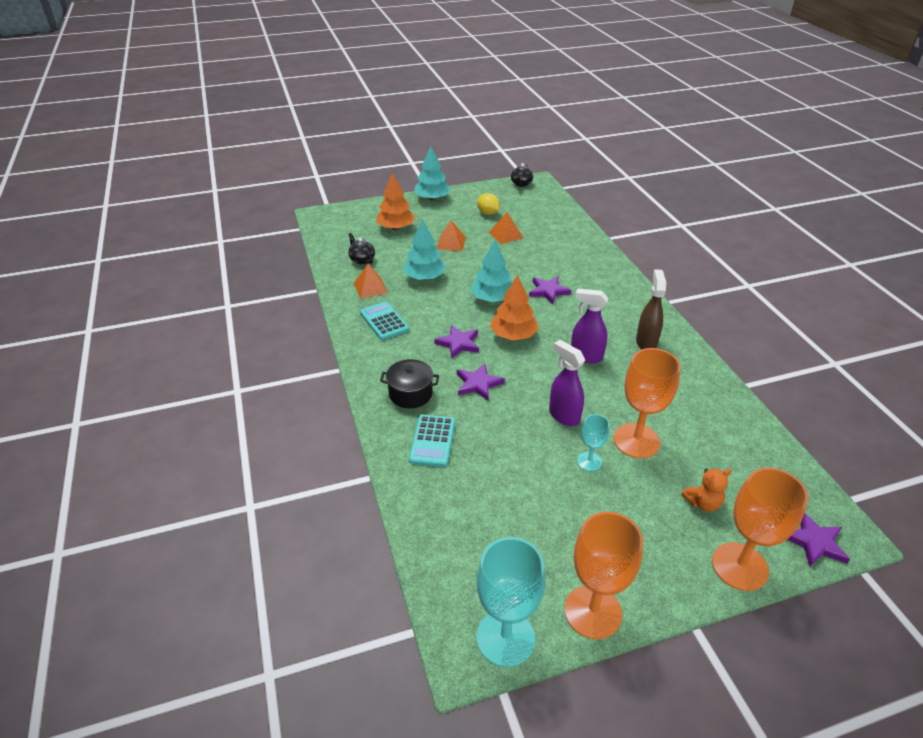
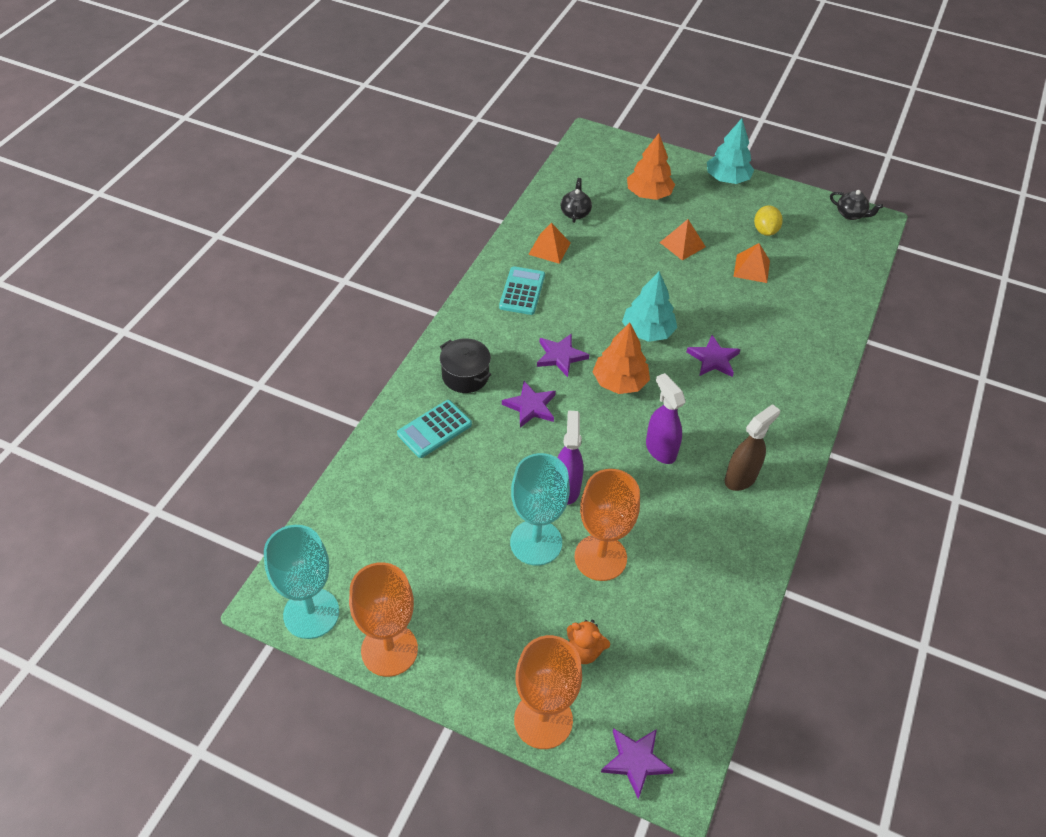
camera: 40 degrees right, 10 degrees up
turquoise tree [403,220,446,280] -> none
black teapot [511,163,533,187] -> black teapot turned 120 degrees counterclockwise [830,190,883,220]
turquoise goblet [577,414,609,471] -> turquoise goblet [510,453,570,566], size x1.91

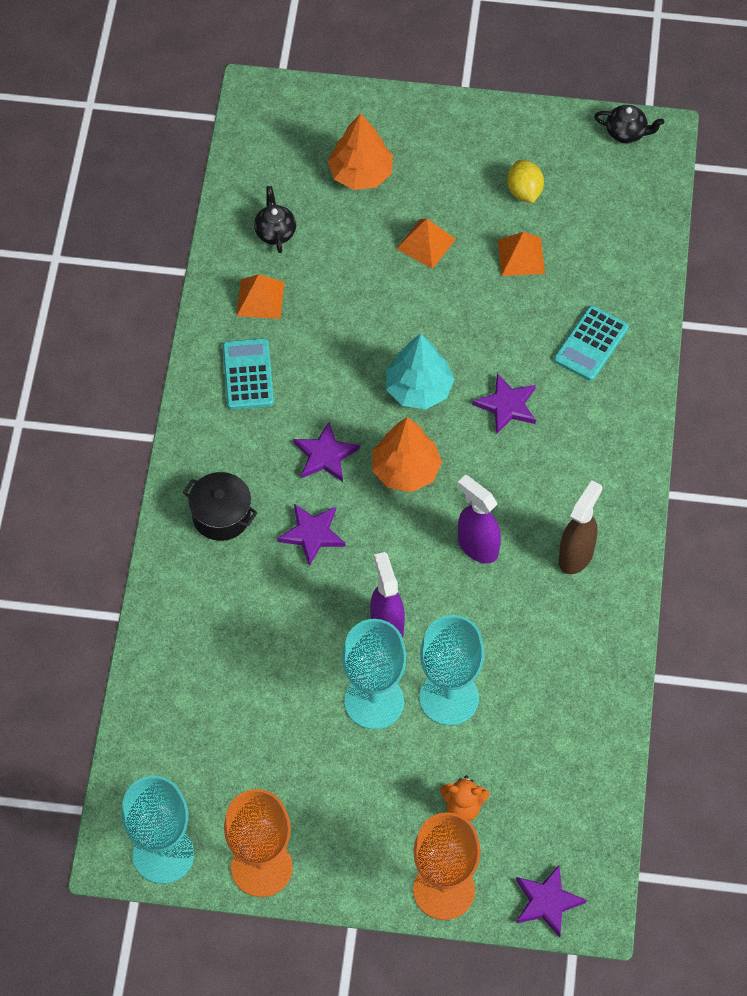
camera: 15 degrees left, 10 degrees up
turquoise calculator [397,400,472,458] -> turquoise calculator moved to [554,305,629,381]
orange goblet [575,469,640,581] -> turquoise goblet [420,615,484,726]
turquoise tree [707,118,754,184] -> none

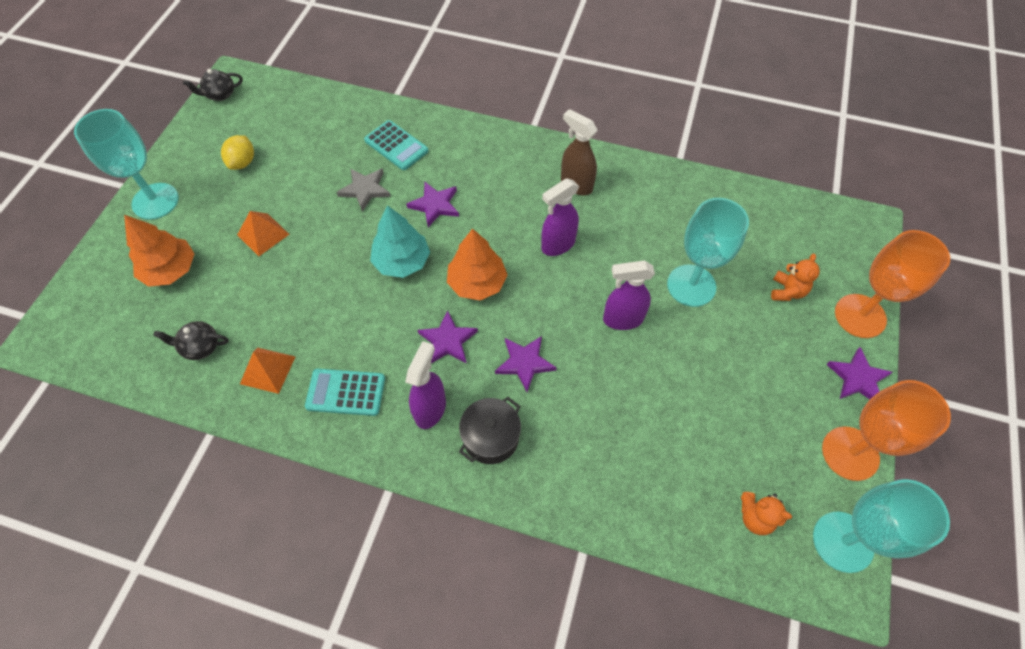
camera: 80 degrees left, 0 degrees up
turquoise goblet [342,619,407,730] -> turquoise goblet moved to [74,109,179,220]
orange pyramid [498,232,545,276] -> none
yellow lemon [507,160,544,203] -> yellow lemon turned 75 degrees counterclockwise [221,135,254,170]
purple star [516,865,587,937] -> purple star moved to [826,347,893,399]
black teapot [594,105,664,144] -> black teapot turned 135 degrees counterclockwise [183,69,243,101]
none -> grey star [336,168,391,212]
none -> purple spray bottle [405,341,446,429]
none -> orange teddy bear [741,492,792,535]

